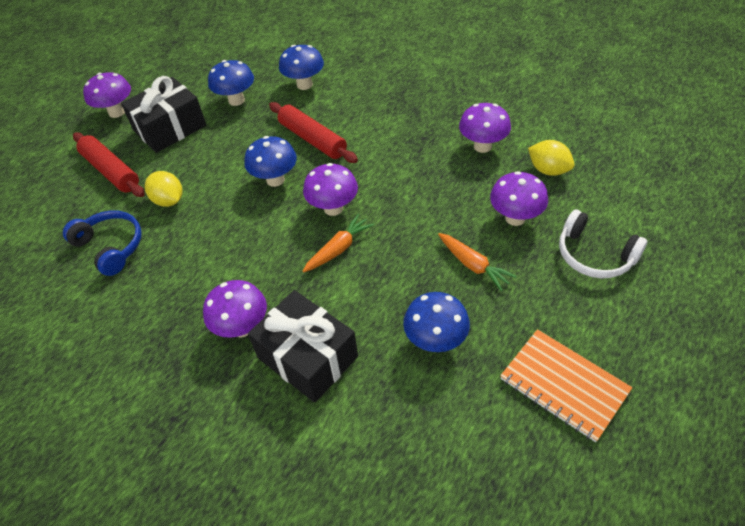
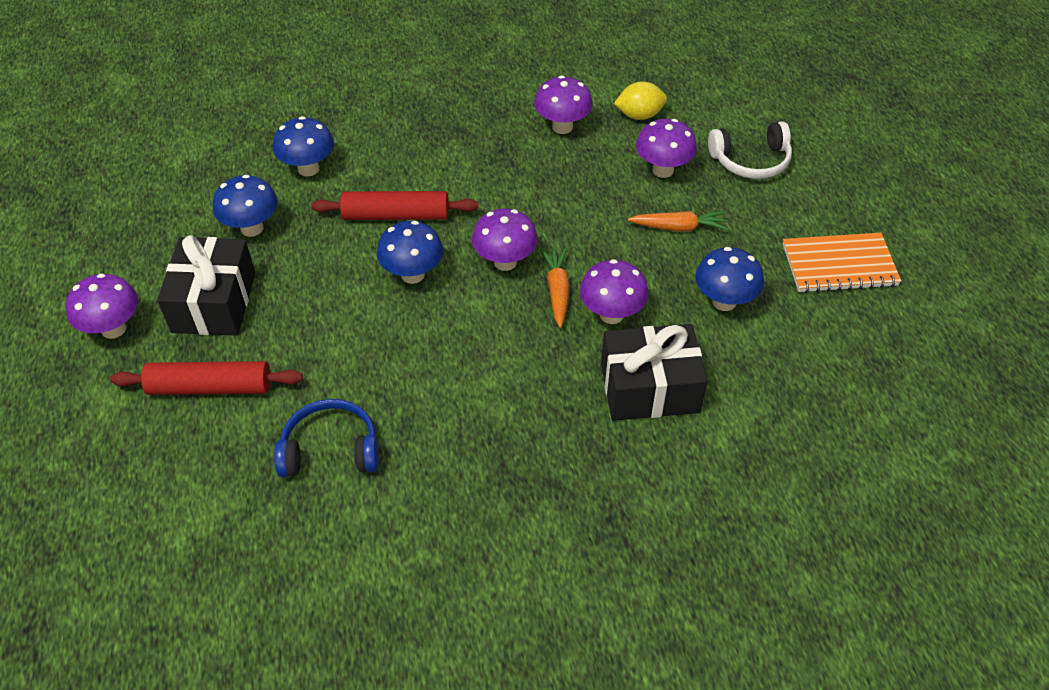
camera: 50 degrees left, 0 degrees up
yellow lemon [145,171,183,207] -> none
purple mushroom [203,280,267,338] -> purple mushroom moved to [580,259,649,324]

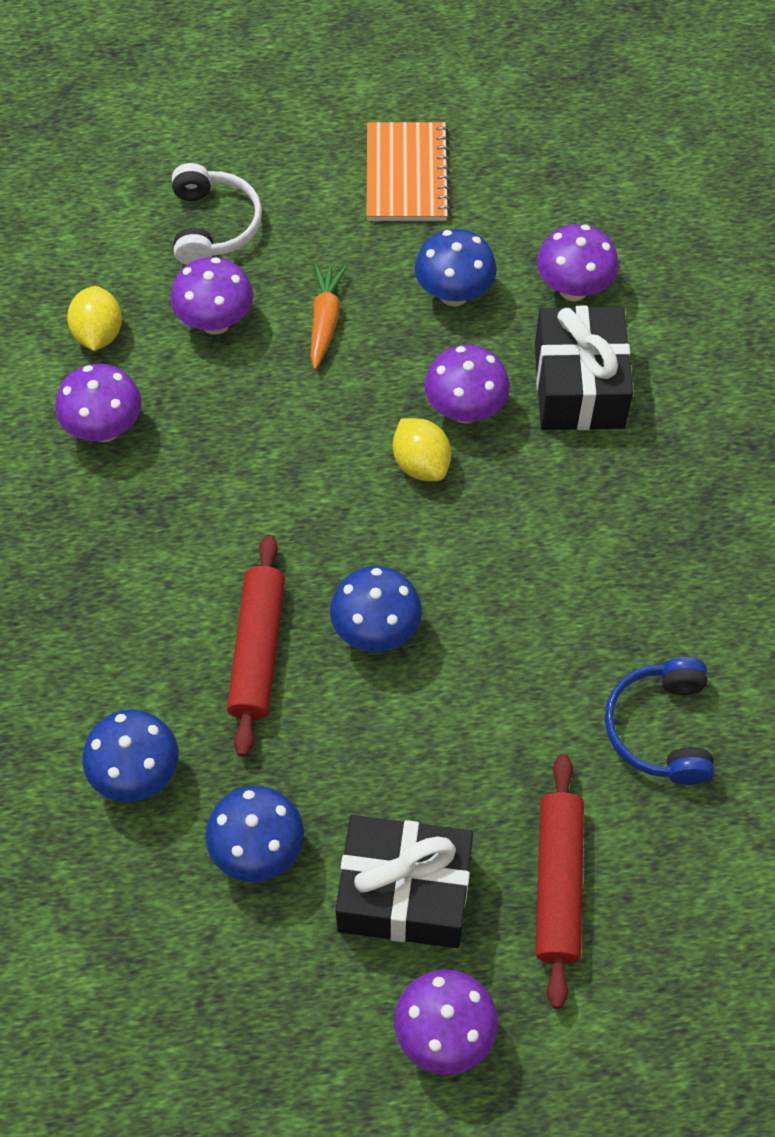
camera: 85 degrees left, 10 degrees up
purple mushroom [472,208,538,271] -> purple mushroom moved to [537,224,619,301]
orange carrot [541,247,570,328] -> yellow lemon [393,418,451,481]

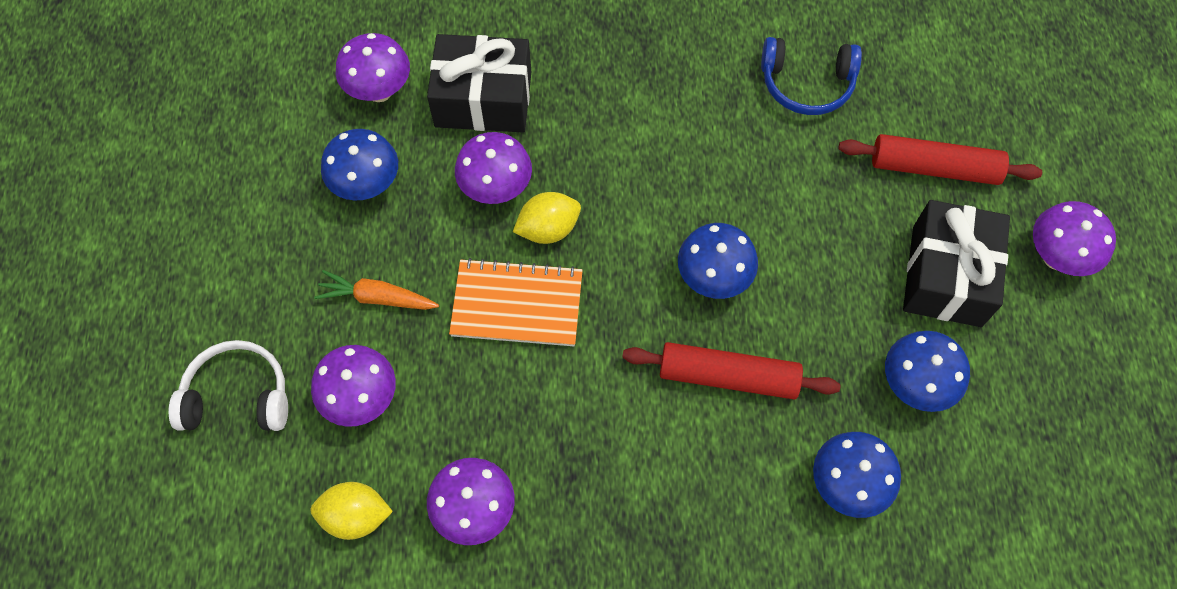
camera: 85 degrees left, 5 degrees up
orange notebook [367,122,451,221] -> orange notebook moved to [449,258,583,346]

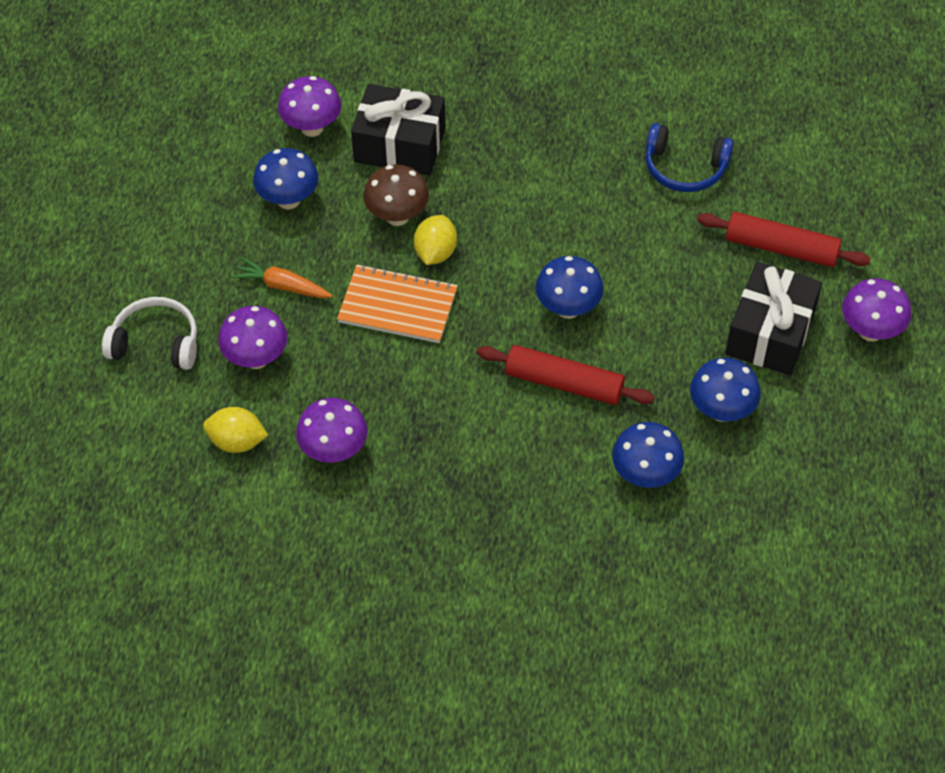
camera: 10 degrees right, 10 degrees down
purple mushroom [455,132,532,204] -> brown mushroom [363,164,429,226]
yellow lemon [513,192,581,244] -> yellow lemon turned 60 degrees counterclockwise [414,215,457,265]

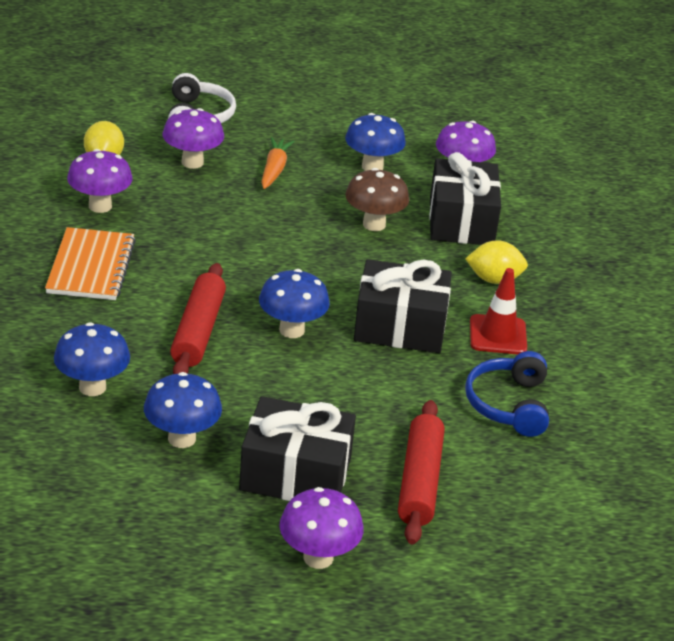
camera: 75 degrees right, 20 degrees down
orange notebook [337,264,458,343] -> orange notebook moved to [45,227,136,300]
yellow lemon [414,215,457,265] -> yellow lemon moved to [465,240,528,284]
none -> black gift [354,259,452,353]
none -> red traffic cone [470,268,527,355]

